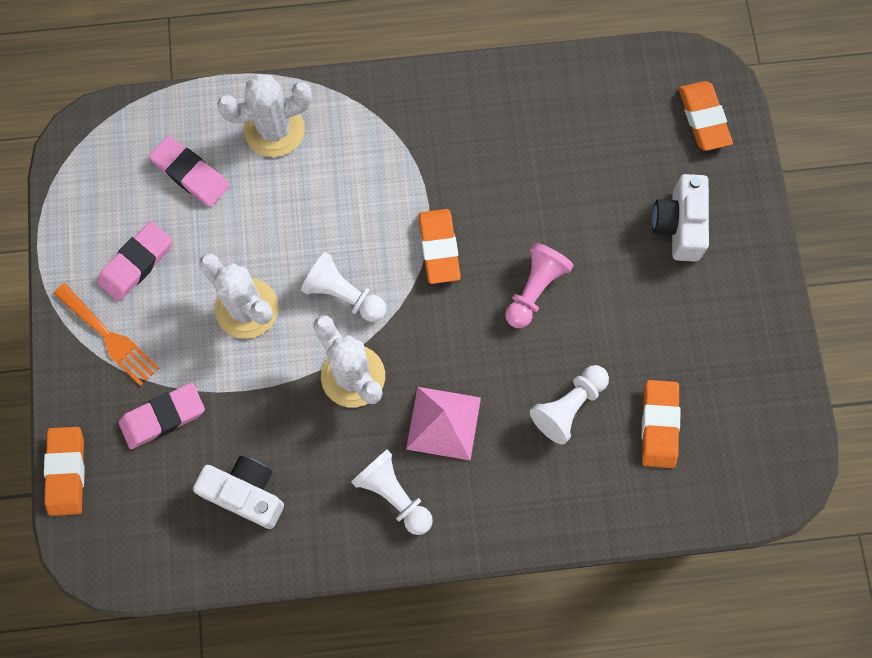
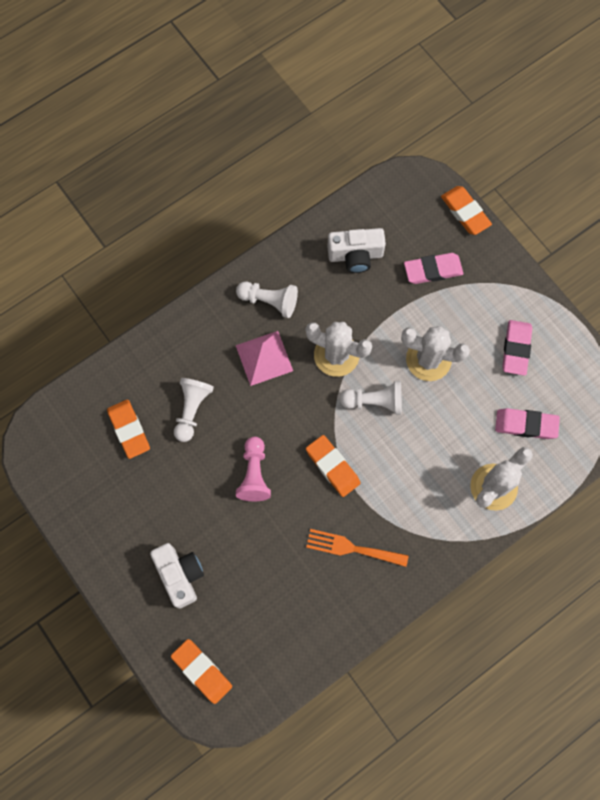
camera: 150 degrees right, 0 degrees up
orange fork [53,283,159,386] -> orange fork moved to [306,529,409,567]
pink eraser [119,383,205,449] -> pink eraser turned 45 degrees clockwise [404,253,463,284]

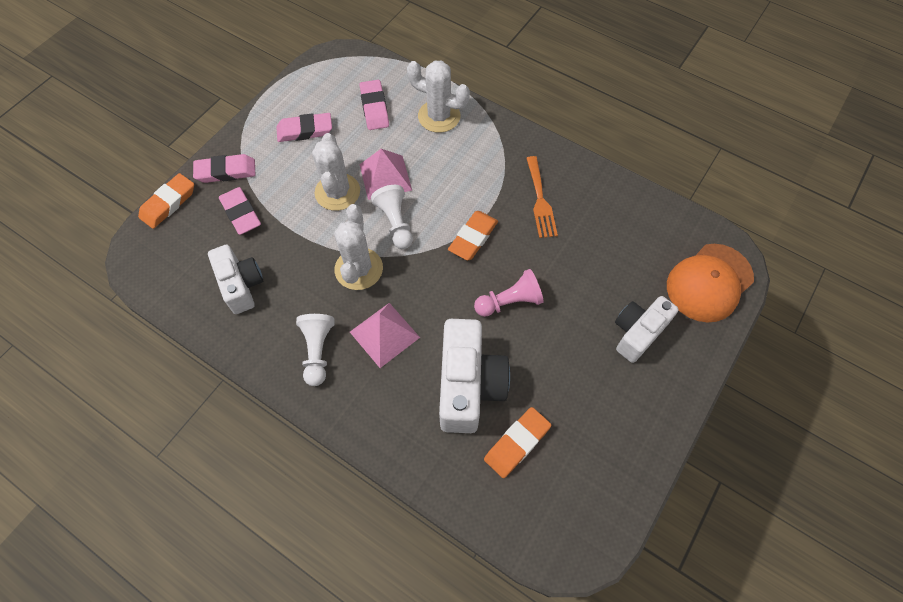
camera: 110 degrees left, 10 degrees down
orange eraser [171,639,232,704] -> orange cap [667,244,754,323]
white pawn [174,378,214,442] -> white camera [439,319,510,433]
none -> pink eraser [193,154,255,183]
none -> pink pyramid [359,149,412,200]

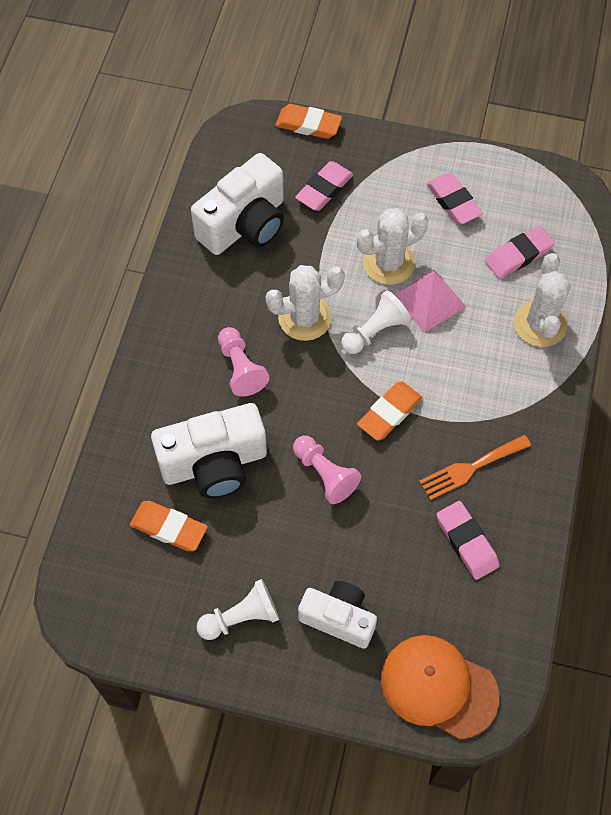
camera: 70 degrees right, 0 degrees up
pink eraser [193,154,255,183] -> pink eraser moved to [437,501,499,580]
white camera [208,245,263,314] -> white camera [191,153,284,255], size x1.52
white pawn [296,314,335,386] -> white pawn moved to [196,579,280,640]
pink pyramid [350,303,420,368] -> pink pawn [218,327,269,397]
orange eraser [448,211,498,260] -> orange eraser turned 60 degrees counterclockwise [357,381,422,441]

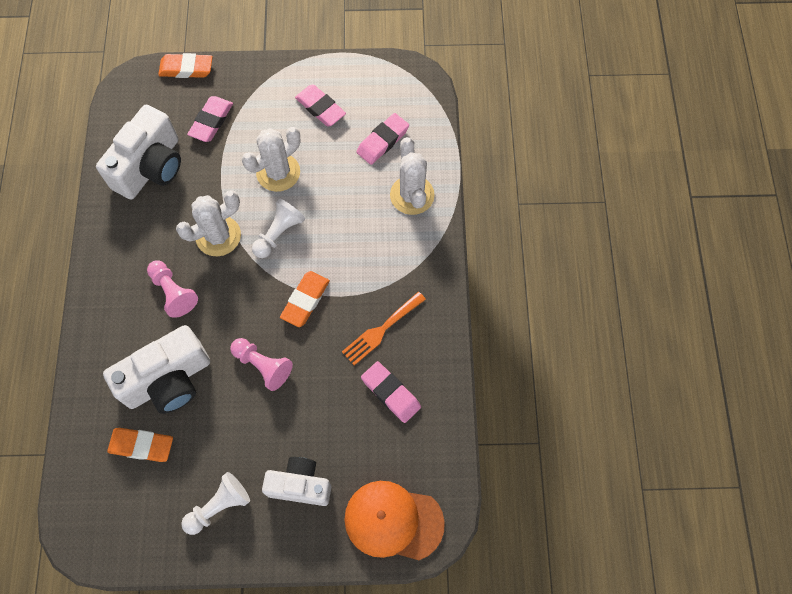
camera: 15 degrees left, 5 degrees up
pink pyramid [394,270,466,333] -> none

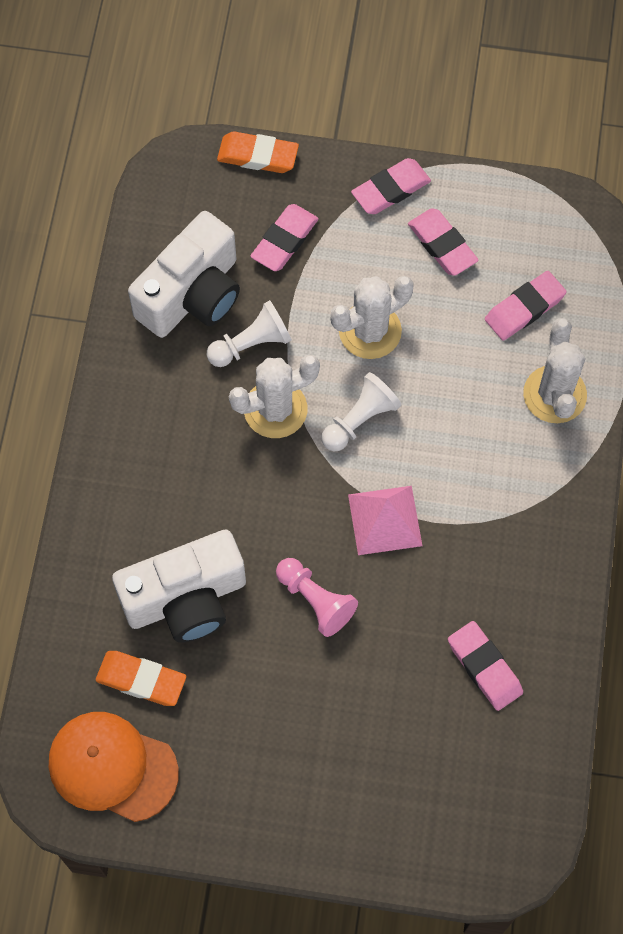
camera: 10 degrees right, 0 degrees up
pink pawn [147,260,198,318] -> none
white pawn [181,472,250,535] -> white pawn moved to [207,300,292,367]
white camera [262,457,331,506] -> none
orange eraser [280,271,330,327] -> pink pyramid [348,486,422,555]
orange fork [342,292,426,365] -> none
orange cap [344,481,445,560] -> orange cap moved to [49,712,179,822]
none -> pink eraser [351,158,431,214]

